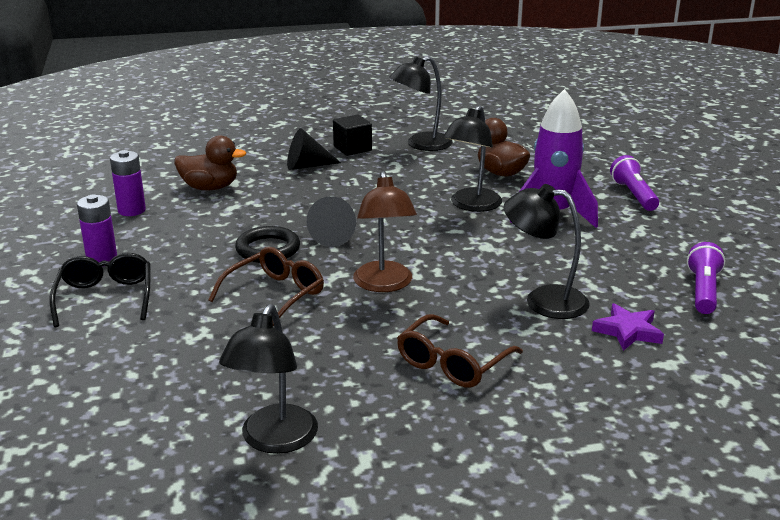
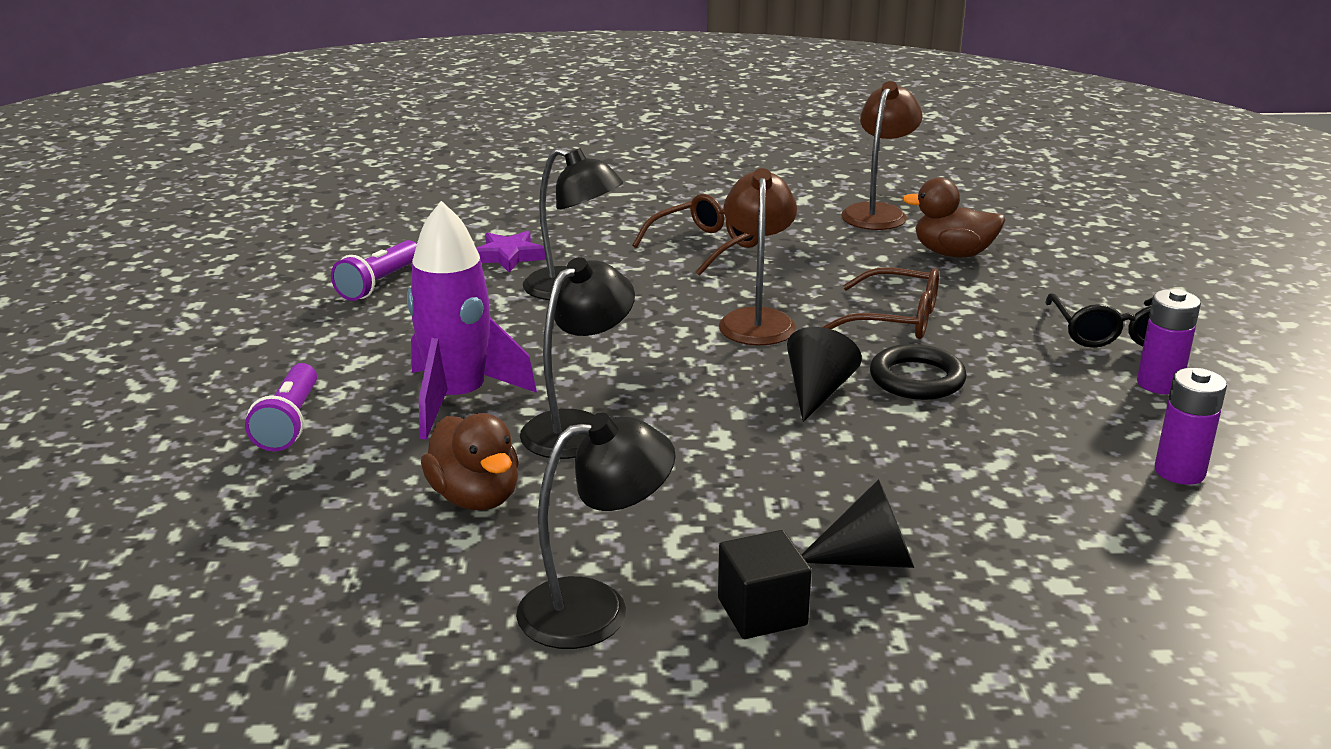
camera: 170 degrees left, 0 degrees up
brown duck [174,135,246,190] -> brown duck moved to [902,178,1005,257]
brown glasses [208,247,324,326] -> brown glasses turned 120 degrees counterclockwise [822,267,939,339]
black lamp [219,304,318,454] -> brown lamp [841,81,923,230]

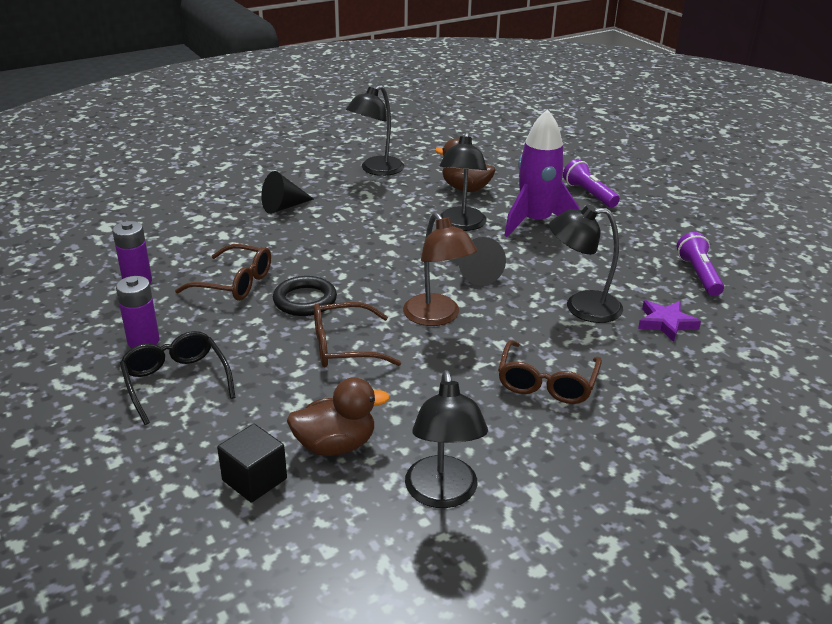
camera: 150 degrees right, 5 degrees up
black cube [718,530,811,639] -> black cube moved to [217,424,287,503]
black cone [787,327,862,422] -> black cone moved to [459,237,506,285]
brown lamp [841,81,923,230] -> black lamp [405,370,488,508]
none -> brown glasses [175,244,271,301]

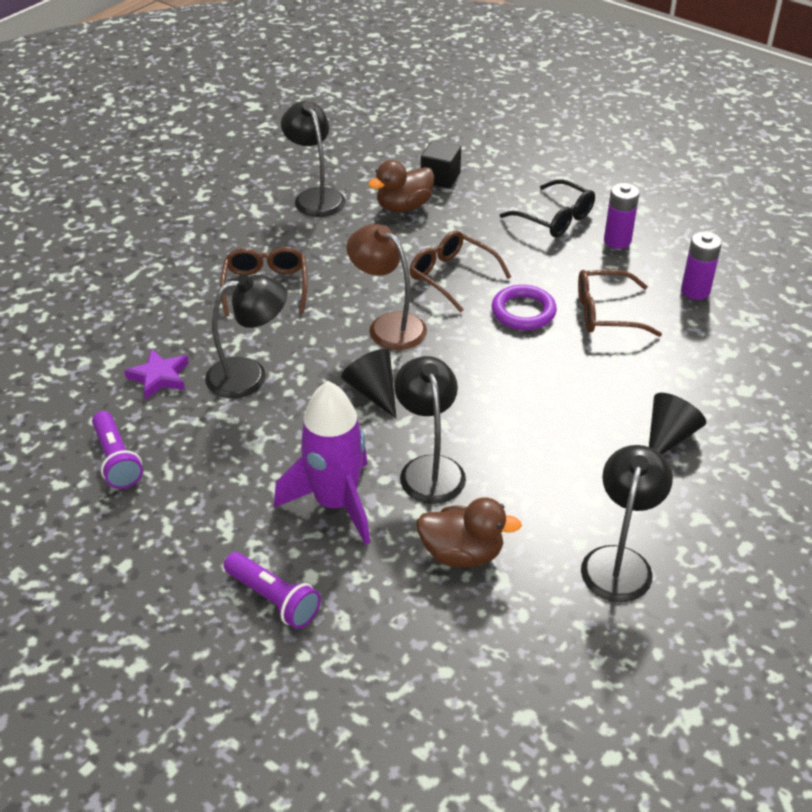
camera: 160 degrees right, 10 degrees up
black ring [273,276,337,316] -> purple ring [492,285,557,330]
brown glasses [314,302,401,367] -> brown glasses turned 105 degrees counterclockwise [409,231,511,312]

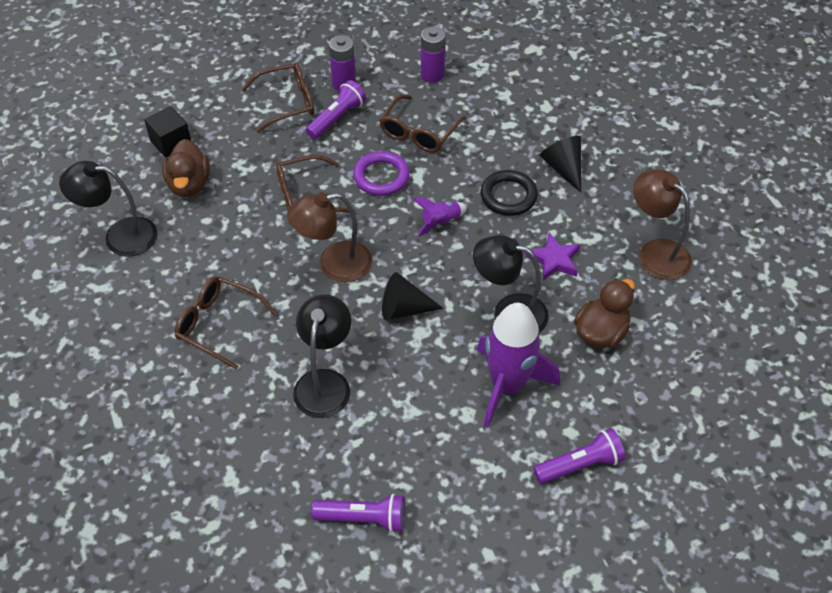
camera: 60 degrees left, 10 degrees up
purple star [124,349,189,400] -> purple star moved to [525,233,581,280]
black glasses [500,179,595,237] -> brown glasses [242,63,314,133]
black lamp [581,445,673,602] -> brown lamp [633,170,692,280]
none -> purple flashlight [306,80,366,139]
none -> purple rocket [413,197,467,236]
none -> black ring [481,170,538,216]

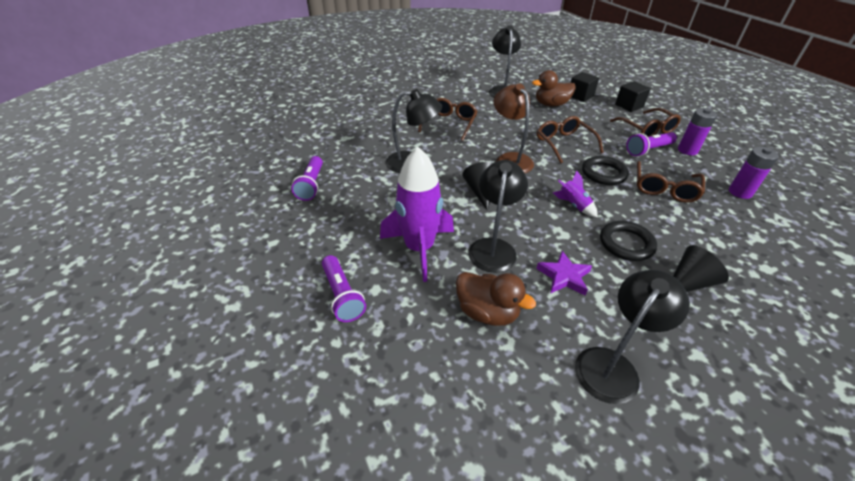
camera: 85 degrees right, 10 degrees down
purple flashlight [306,80,366,139] -> purple flashlight turned 120 degrees clockwise [626,132,677,156]
purple ring [353,151,410,196] -> black ring [582,156,629,185]
brown glasses [379,95,466,153] -> brown glasses turned 90 degrees counterclockwise [637,161,705,203]
brown lamp [633,170,692,280] -> black lamp [575,270,690,404]
none -> black cube [615,81,651,112]

